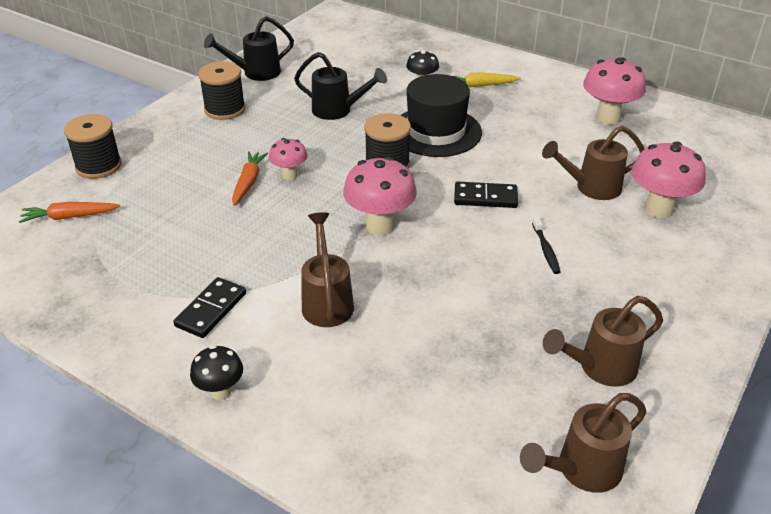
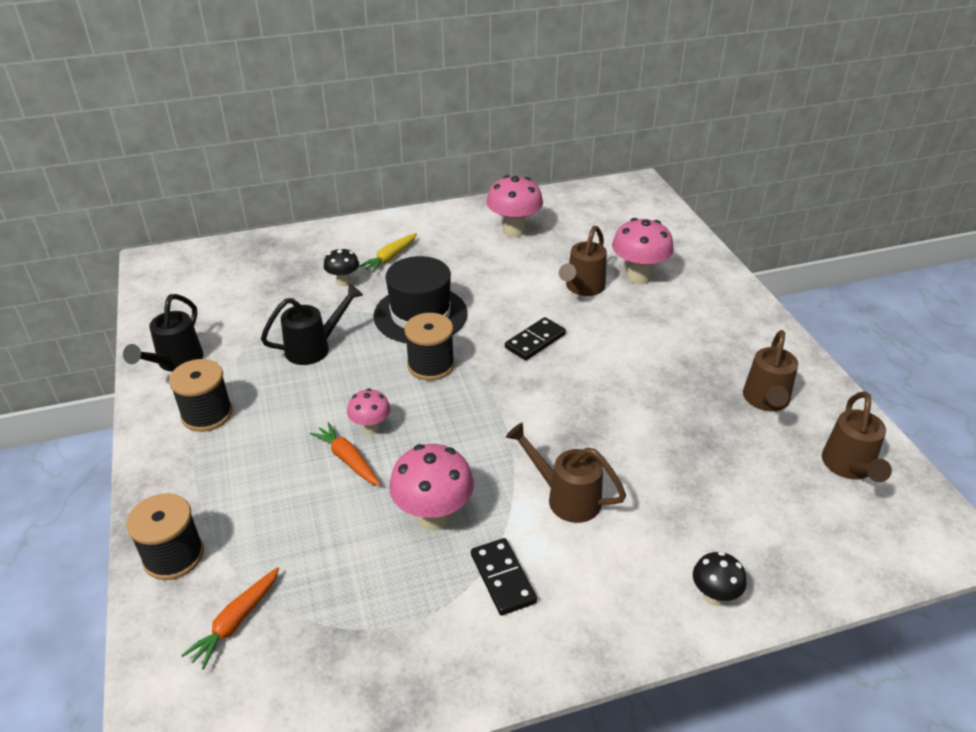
camera: 50 degrees left, 0 degrees up
black mushroom [190,345,243,400] -> black mushroom moved to [693,552,747,606]
pink mushroom [343,157,417,235] -> pink mushroom moved to [389,444,474,530]
black toothbrush [532,216,561,274] -> none

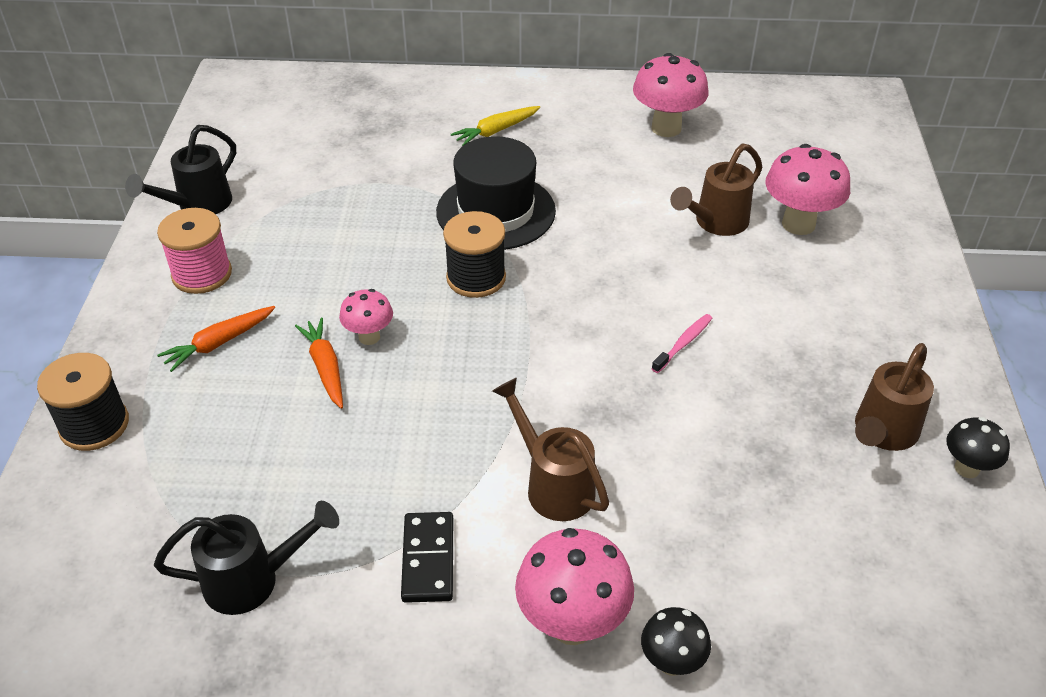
camera: 20 degrees right, 5 degrees up
black spool [169,359,233,432] -> pink spool [157,208,232,294]
orange carrot [181,567,279,670] -> orange carrot moved to [157,306,275,372]
black watering can [261,284,363,365] -> black watering can moved to [154,501,339,615]
black mushroom [324,248,359,286] -> black mushroom moved to [946,417,1010,478]
pink mushroom [389,444,474,530] -> pink mushroom moved to [515,528,634,645]
black domino [505,317,566,360] -> none
brown watering can [822,391,892,482] -> none
none -> pink toothbrush [651,314,712,373]

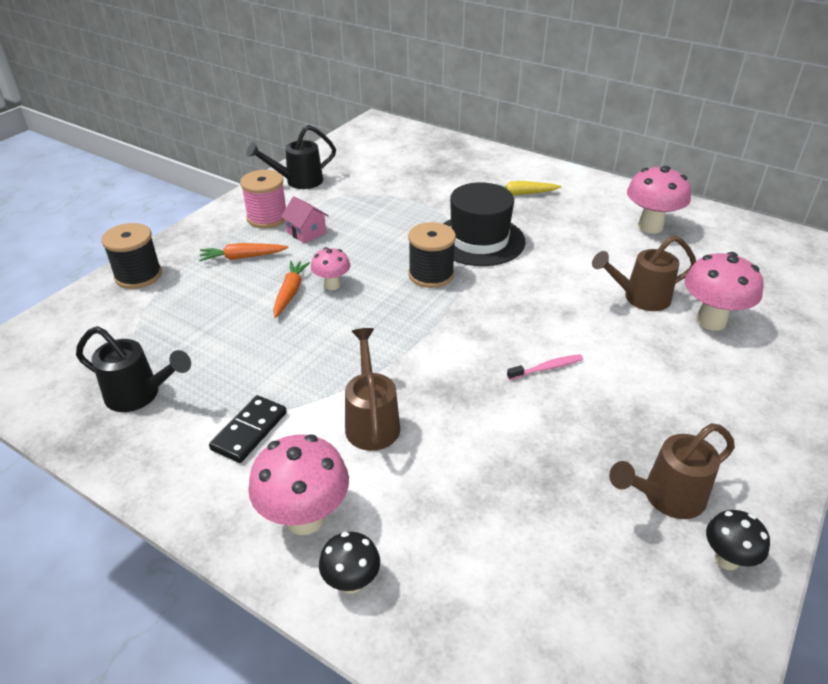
camera: 30 degrees right, 5 degrees down
none -> pink house [281,196,329,243]

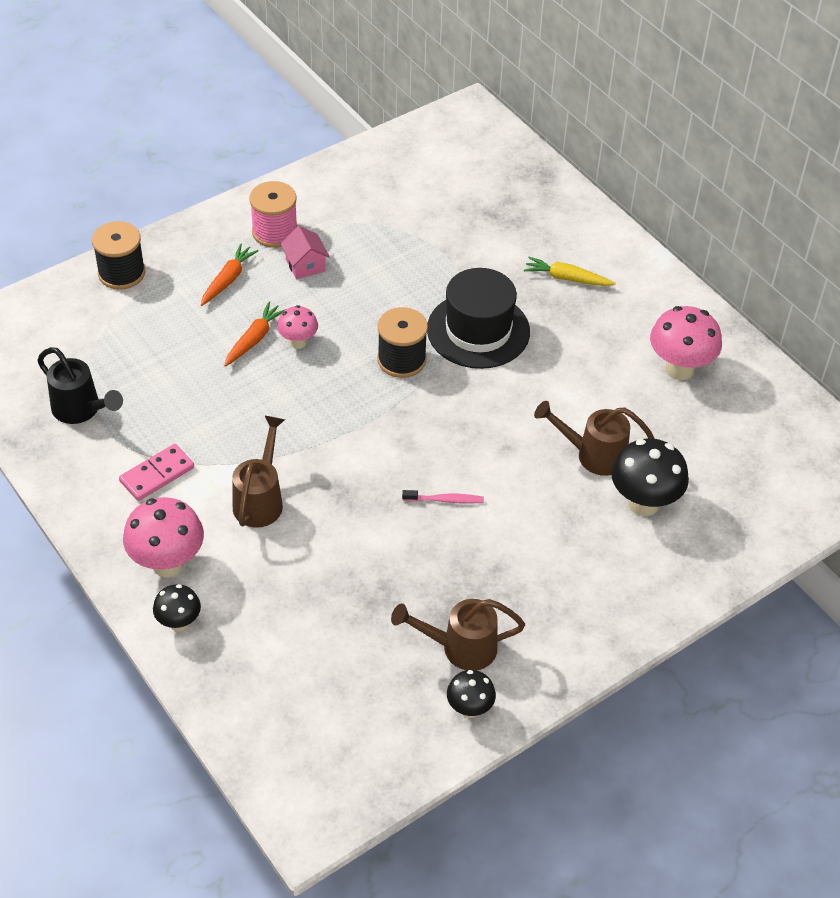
camera: 20 degrees right, 10 degrees up
orange carrot [199,243,288,261] -> orange carrot turned 105 degrees clockwise [201,244,258,306]
black domino [209,395,287,463] -> pink domino [119,444,194,501]
black watering can [246,125,336,189] -> none
pink mushroom [685,252,764,331] -> black mushroom [611,438,689,516]

